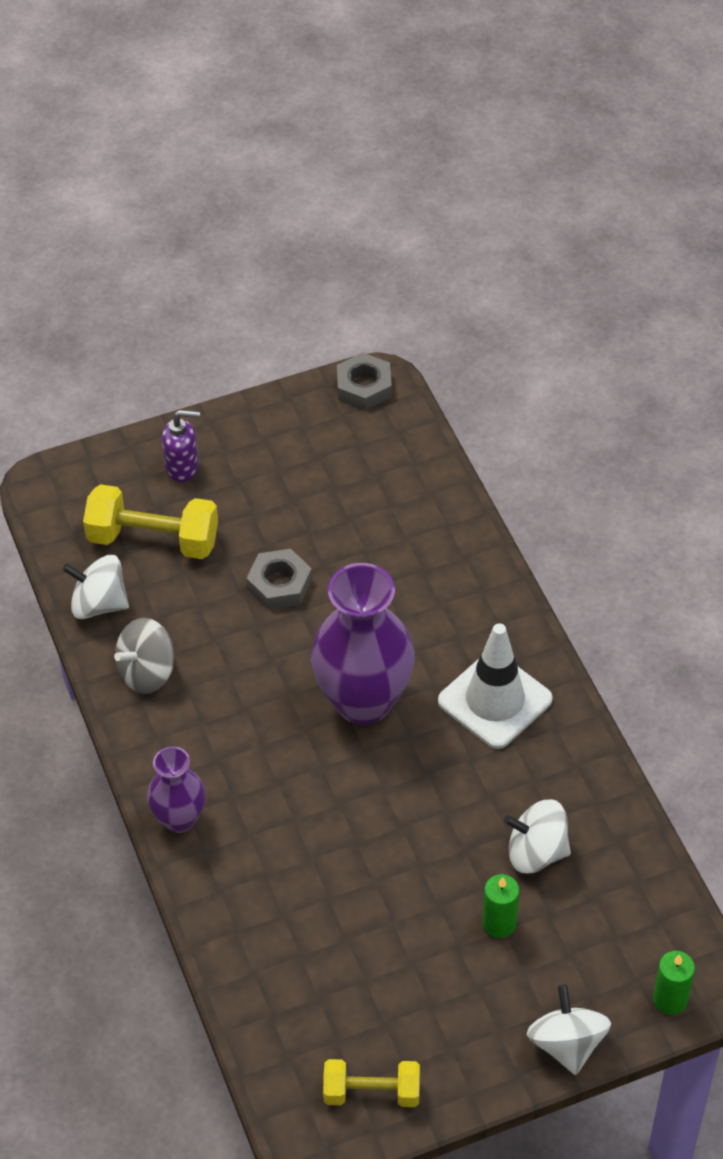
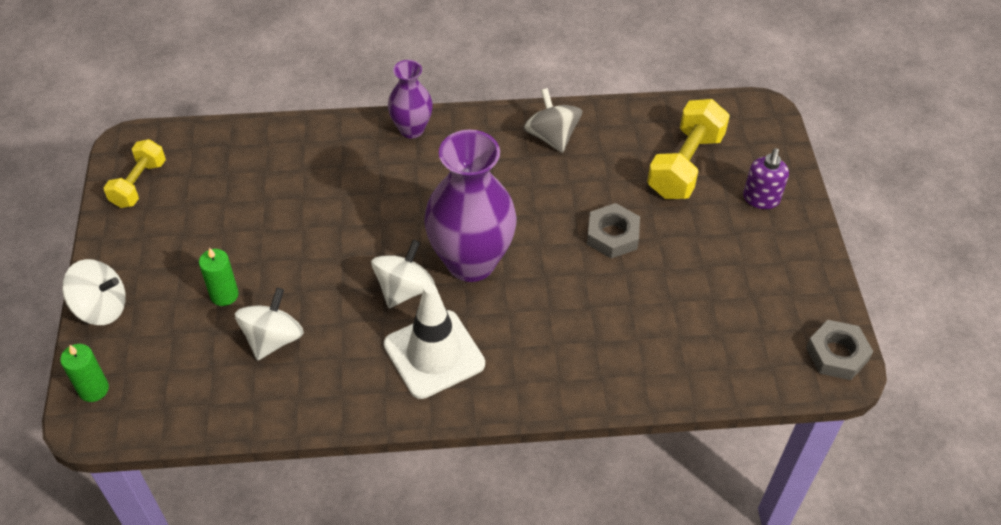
camera: 105 degrees right, 0 degrees up
white spinning top [62,555,129,619] -> white spinning top moved to [371,240,435,308]

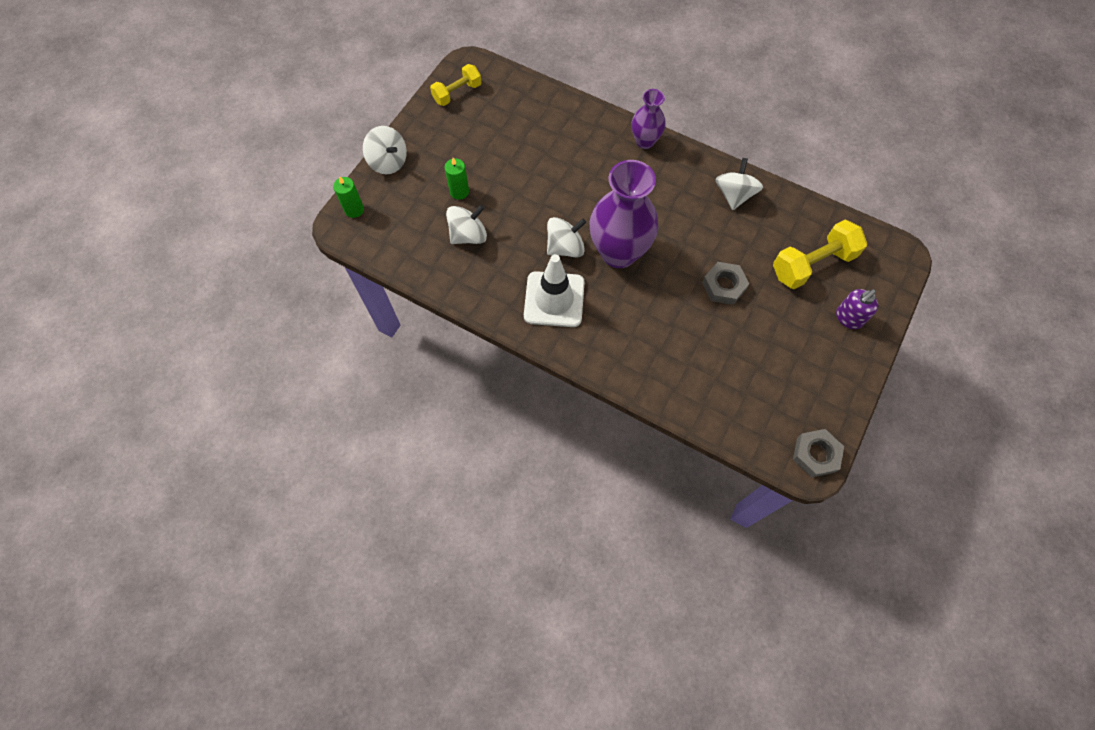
camera: 35 degrees right, 15 degrees up
grey spinning top [524,88,582,153] -> white spinning top [715,158,763,210]

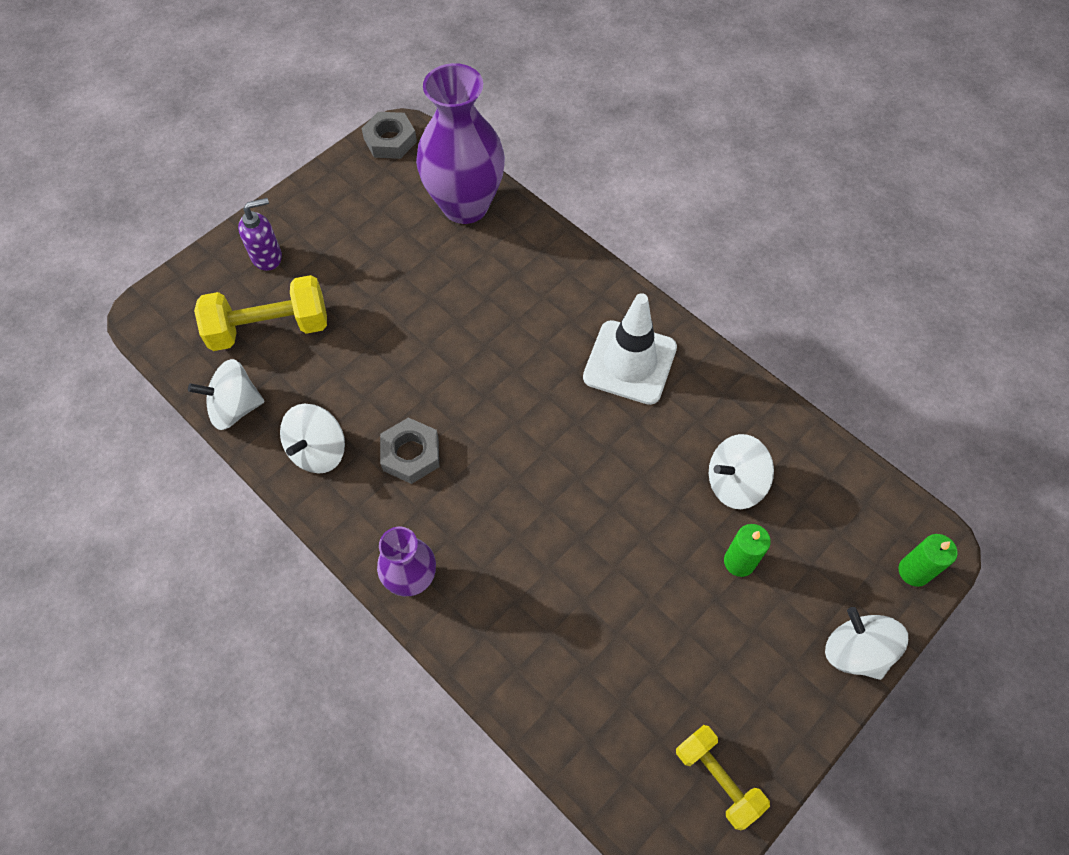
camera: 165 degrees left, 5 degrees down
yellow dumbbell [430,64,481,106] -> yellow dumbbell turned 75 degrees clockwise [676,725,770,830]
white spinning top [547,217,586,258] -> white spinning top moved to [188,359,265,430]
purple vase [590,160,658,268] -> purple vase moved to [416,63,505,224]
grey nut [702,262,749,305] -> grey nut moved to [380,418,439,484]

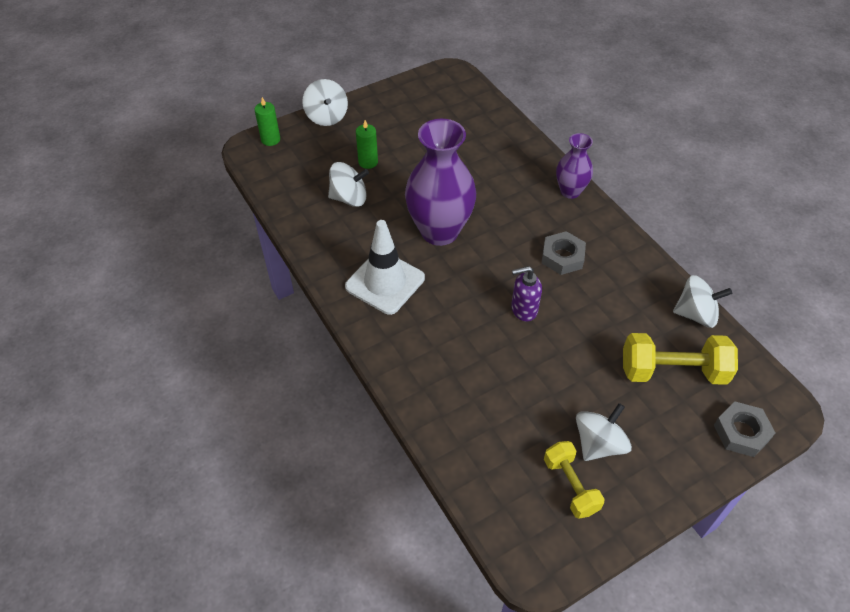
camera: 165 degrees left, 10 degrees down
purple soap dispenser [238,198,282,271] -> purple soap dispenser moved to [511,266,542,321]
white spinning top [280,404,345,473] -> white spinning top moved to [576,403,632,461]
grey nut [361,112,417,159] -> grey nut moved to [714,402,775,457]
purple vase [416,63,505,224] -> purple vase moved to [405,119,476,246]
yellow dumbbell [676,725,770,830] -> yellow dumbbell moved to [544,441,605,519]

